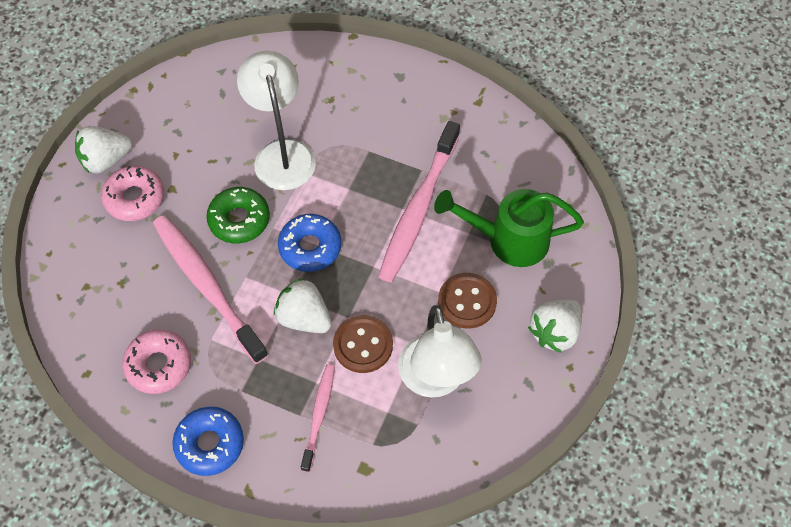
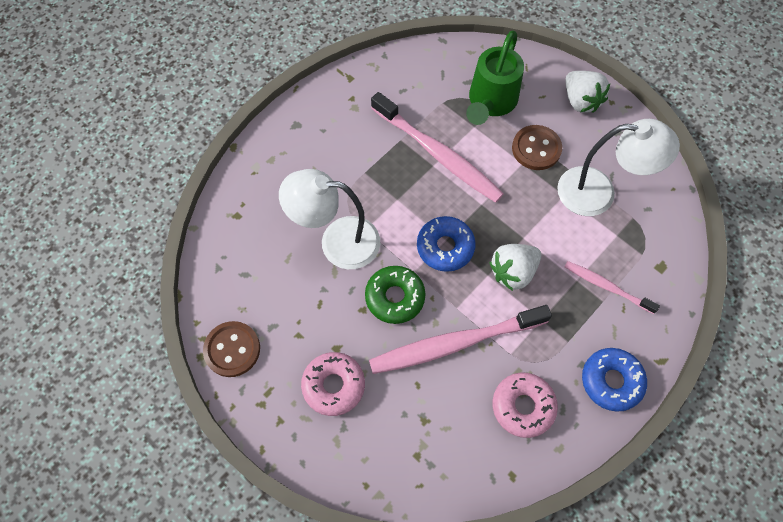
camera: 70 degrees left, 5 degrees up
white strawberry [75,126,132,173] -> none
brown button [333,315,393,373] -> brown button moved to [203,321,260,377]

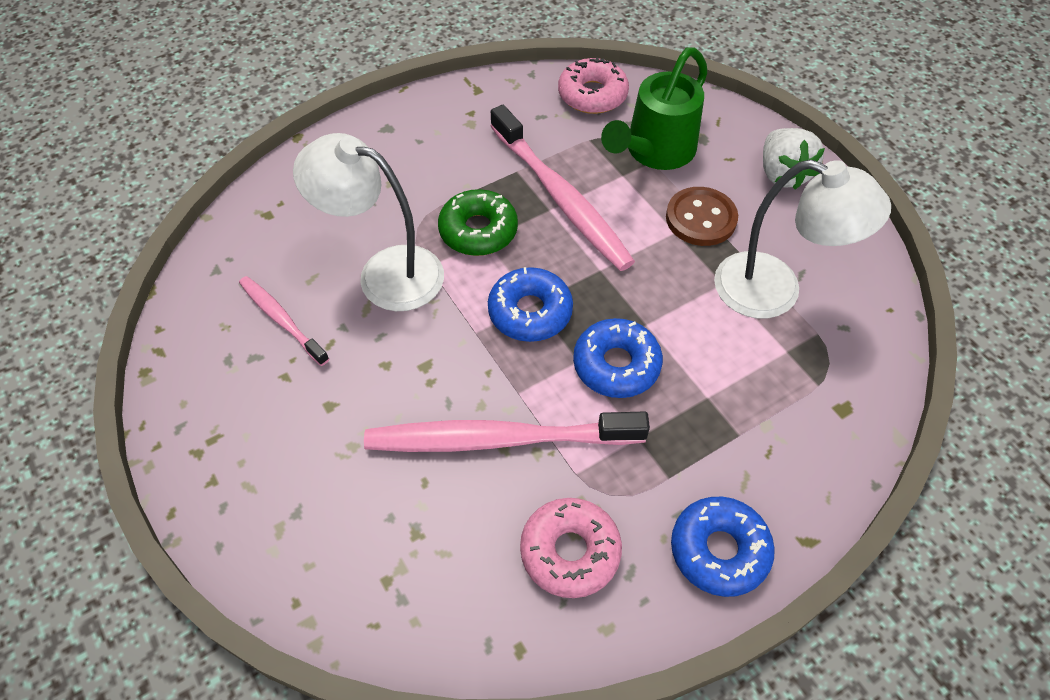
camera: 15 degrees right, 10 degrees down
brown button [203,321,260,377] -> none
pink donut [301,352,365,416] -> pink donut moved to [558,57,629,114]
green donut [365,266,425,324] -> green donut moved to [438,189,518,256]
white strawberry [489,244,541,291] -> blue donut [573,318,663,398]
pink toothbrush [564,261,660,314] -> pink toothbrush moved to [239,276,329,366]

